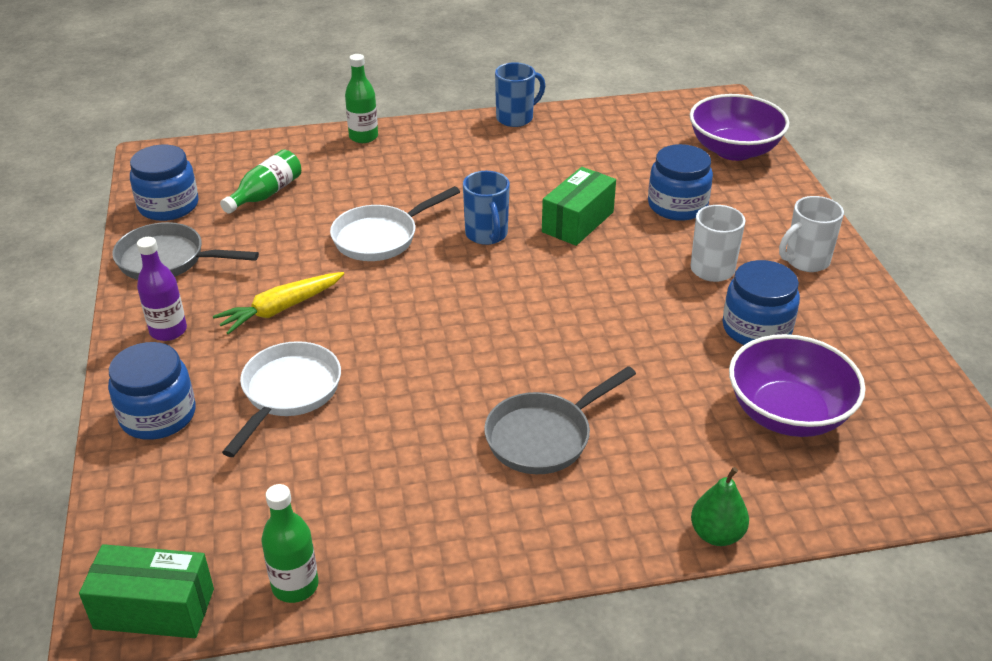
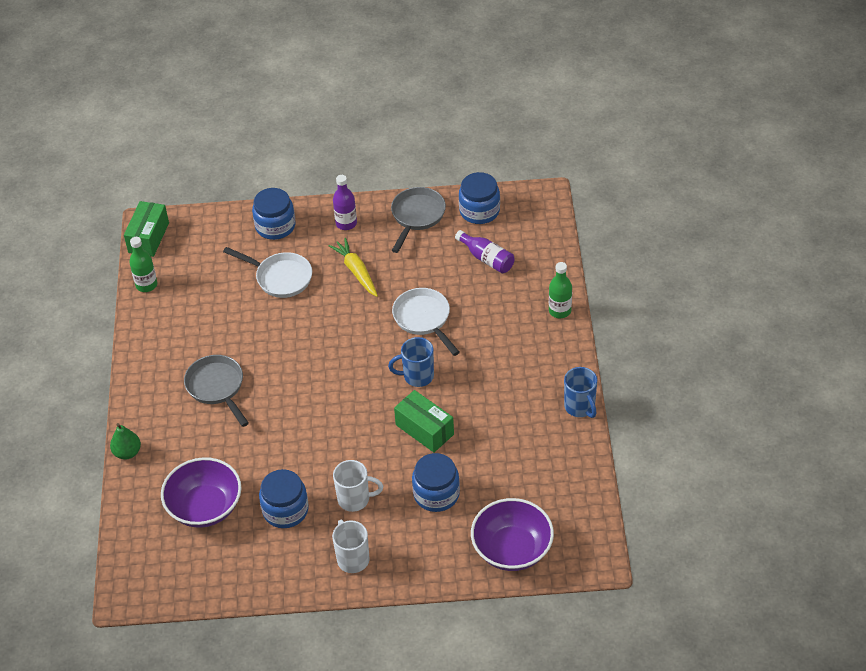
camera: 100 degrees right, 10 degrees up
green bottle [220,149,301,214] -> purple bottle [455,230,514,273]

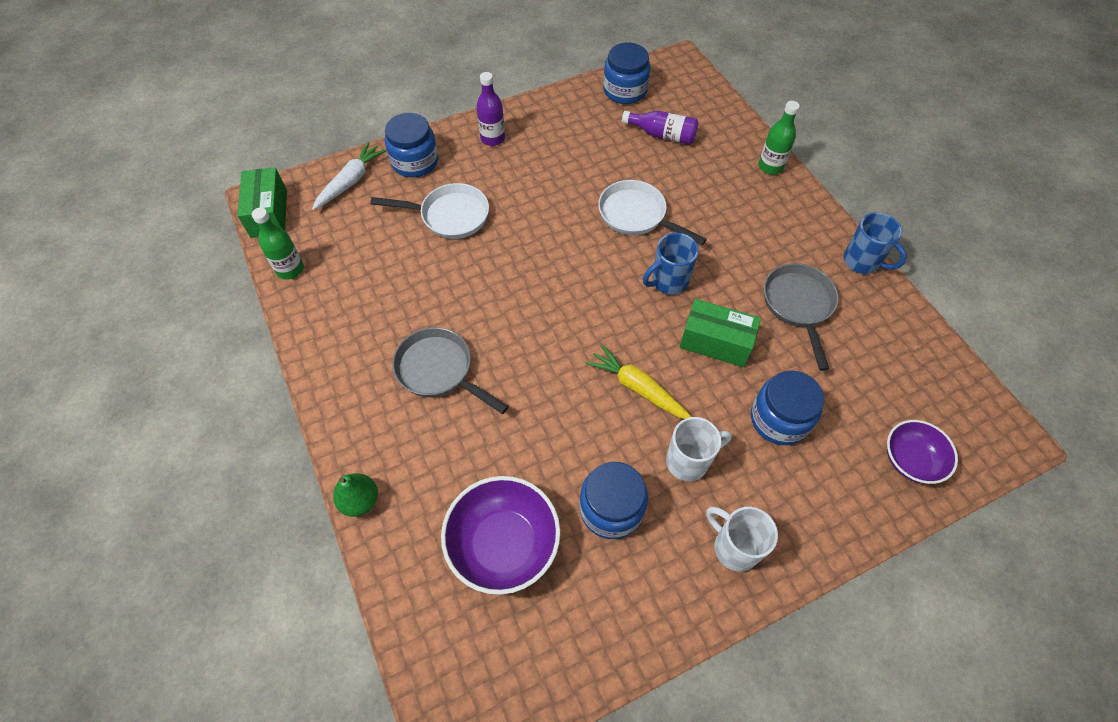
camera: 25 degrees left, 10 degrees up
yellow carrot [328,238,378,297] -> yellow carrot moved to [586,344,692,419]
grey pan [391,187,446,253] -> grey pan moved to [764,263,839,371]
purple bowl [471,498,554,571] -> purple bowl [887,420,958,484], size x0.63
none -> white carrot [312,142,387,210]

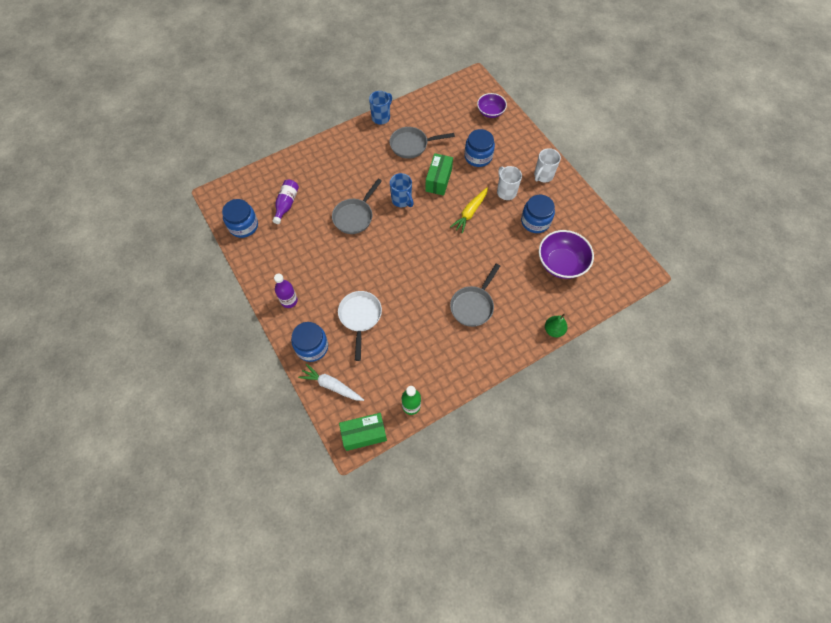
camera: 95 degrees left, 5 degrees up
white pan [598,180,707,245] -> grey pan [332,179,382,234]
green bottle [758,101,800,174] -> none

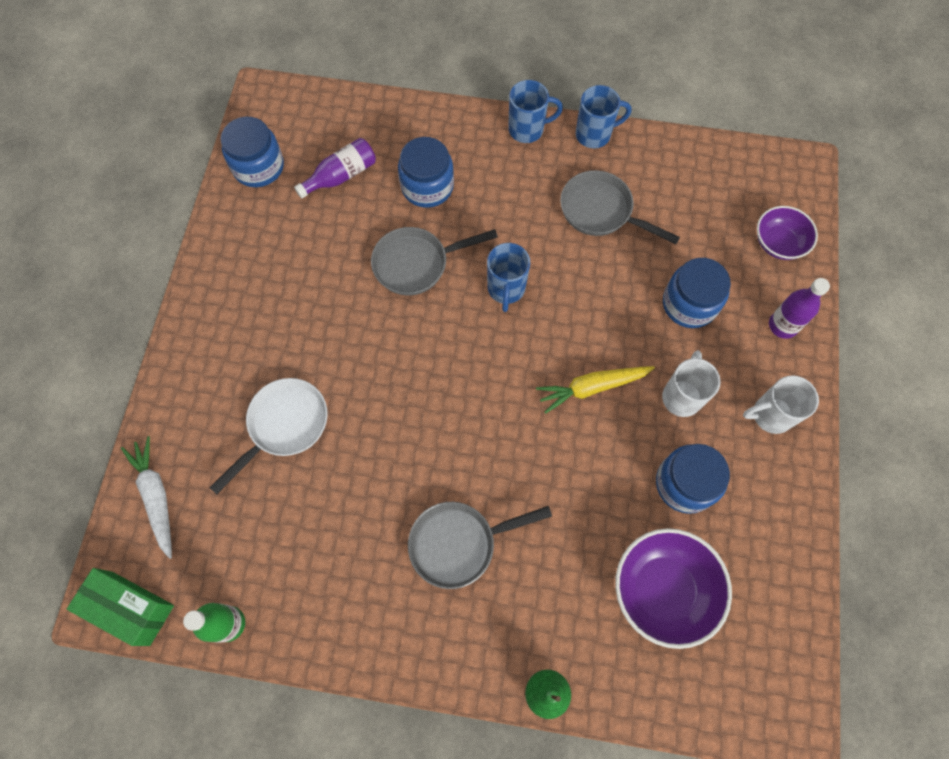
camera: 40 degrees right, 5 degrees up
purple bottle [274,274,298,308] -> purple bottle moved to [769,278,830,339]
blue jar [291,322,328,362] -> blue jar moved to [398,137,454,208]
green box [425,153,453,196] -> none
none -> blue mug [508,80,563,143]

